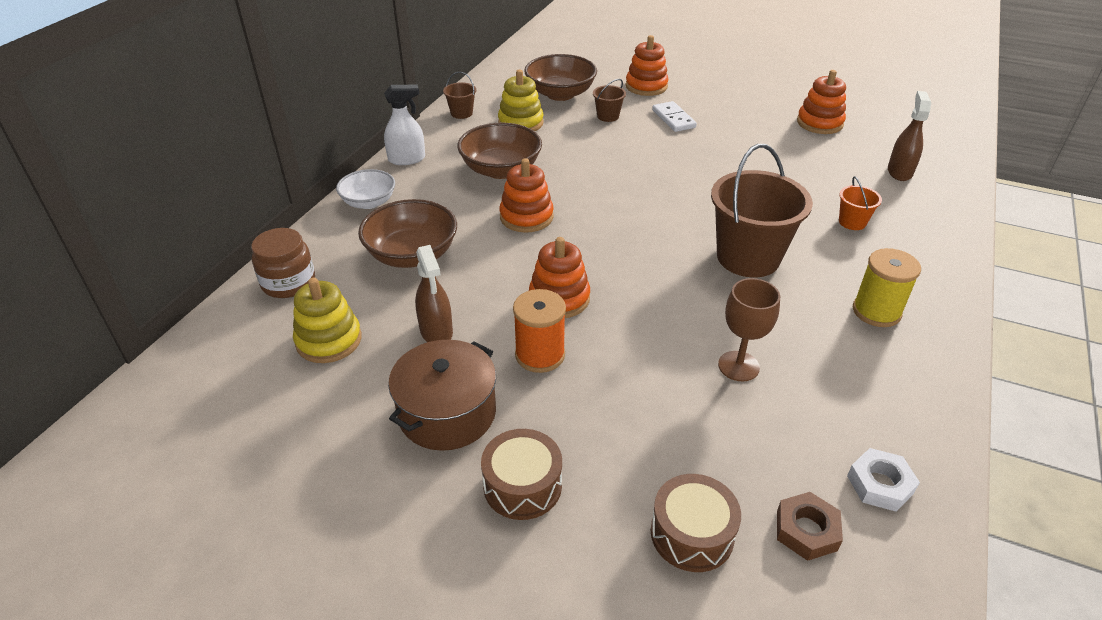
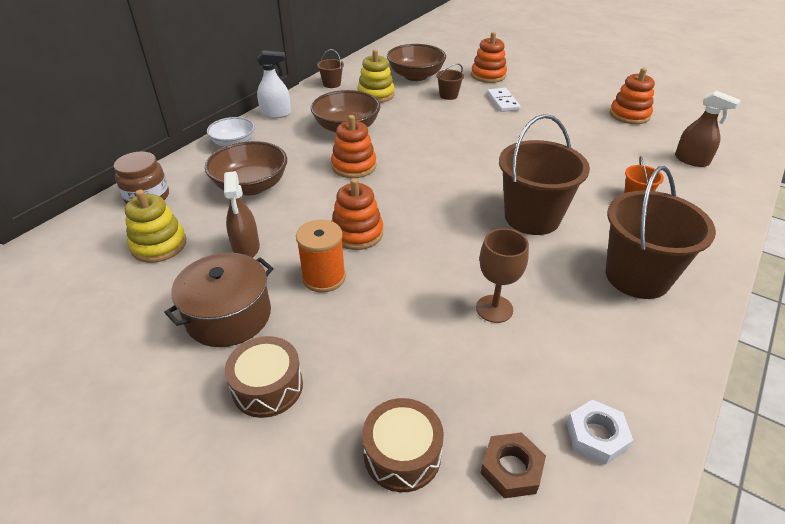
camera: 10 degrees right, 0 degrees up
yellow spool [853,248,921,327] -> brown bucket [605,166,716,299]
brown spray bottle [888,91,931,181] -> brown spray bottle turned 105 degrees clockwise [675,91,741,167]

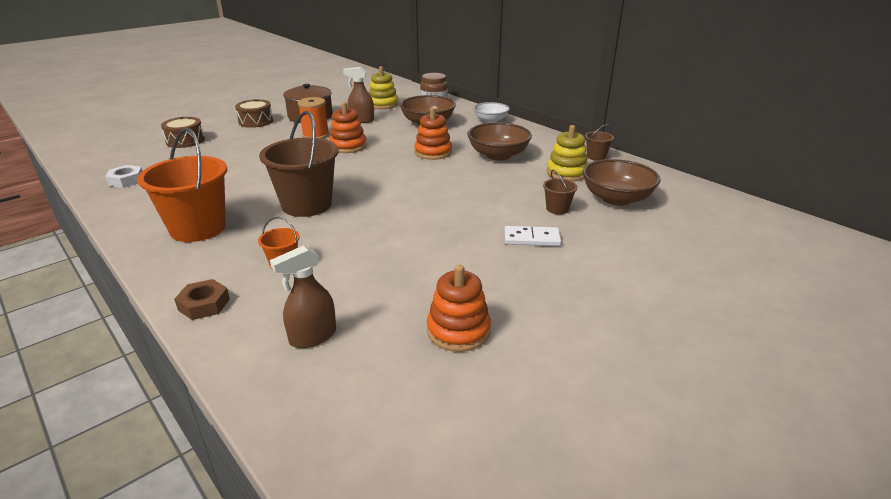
camera: 105 degrees right, 10 degrees down
white spray bottle [257,50,291,118] -> none
orange stacking toy [471,32,507,83] -> none
brown goblet [476,229,529,323] -> none
brown nut [481,432,546,498] -> brown nut moved to [174,279,230,320]
brown bucket [605,166,716,299] -> orange bucket [137,128,227,242]

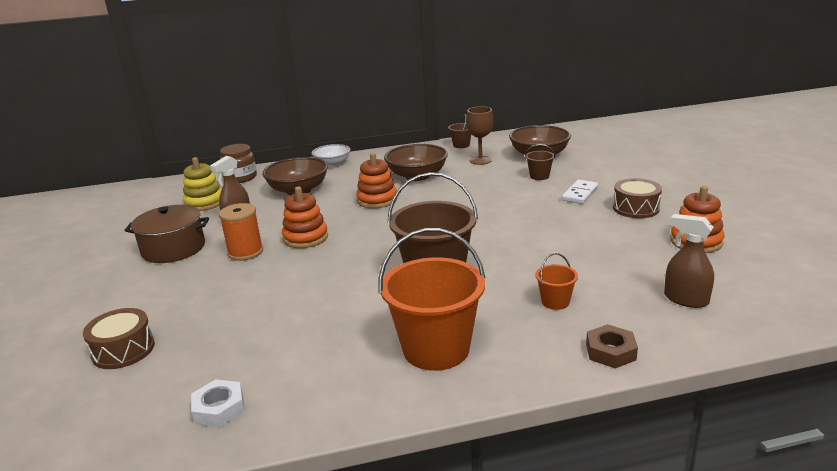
camera: 60 degrees left, 5 degrees down
brown drum [235,99,273,128] -> brown drum moved to [613,178,662,218]
brown spray bottle [270,245,336,348] -> brown spray bottle turned 135 degrees clockwise [664,214,714,308]
yellow stacking toy [547,125,588,181] -> brown goblet [466,106,493,165]

